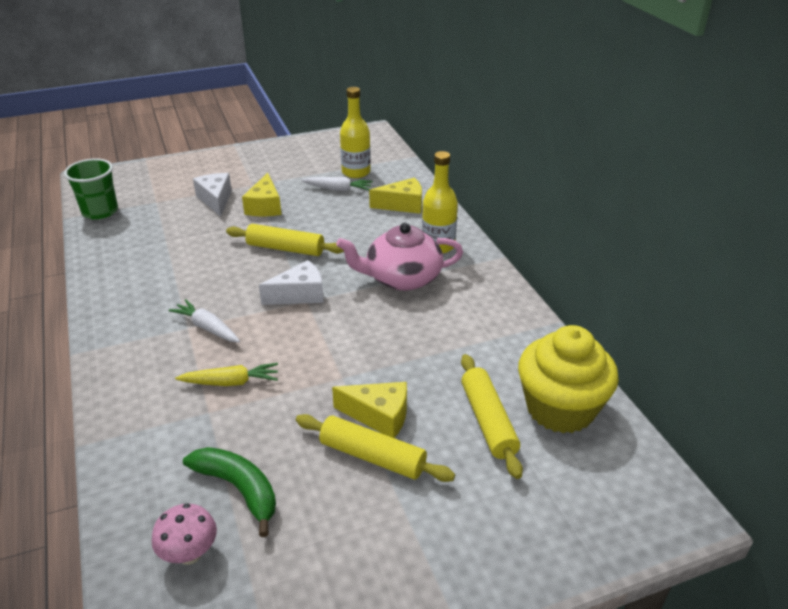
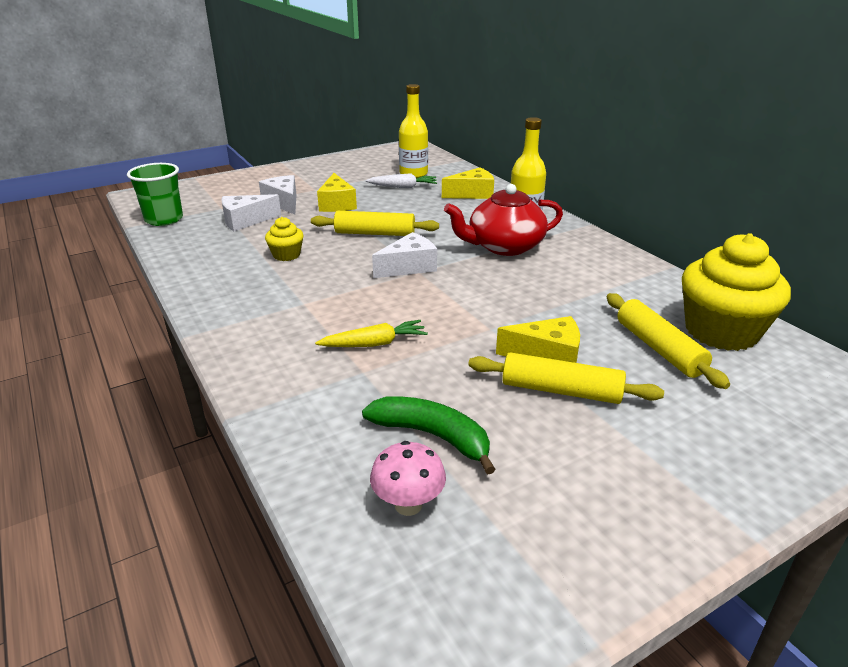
camera: 10 degrees left, 5 degrees down
white carrot [169,299,240,342] -> none
pink teapot [336,223,463,291] -> red teapot [444,184,563,256]
none -> white cheese [221,194,281,231]
none -> yellow cupcake [265,217,304,261]

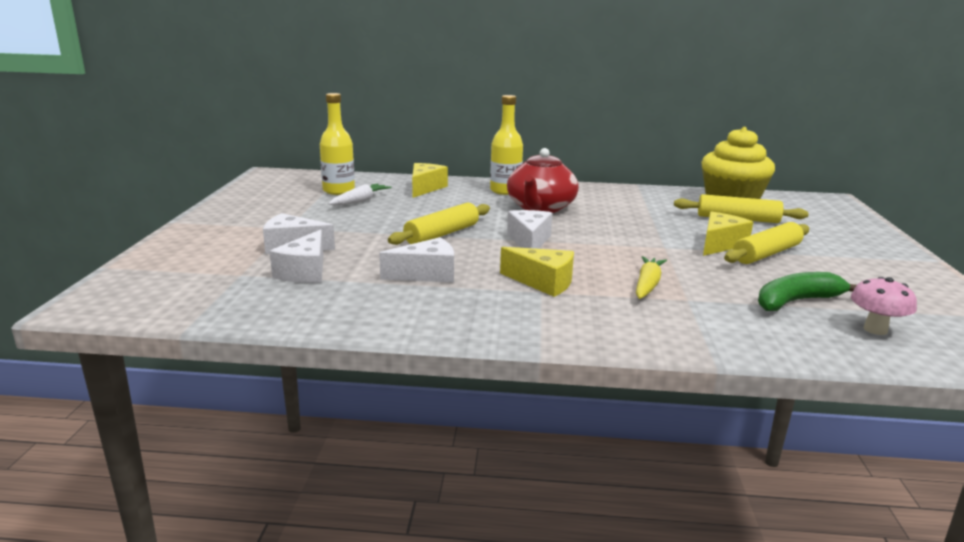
camera: 55 degrees left, 10 degrees down
green cup [127,163,183,226] -> none
yellow cupcake [265,217,304,261] -> white cheese [379,237,454,282]
yellow cheese [317,173,357,212] -> yellow cheese moved to [500,247,574,297]

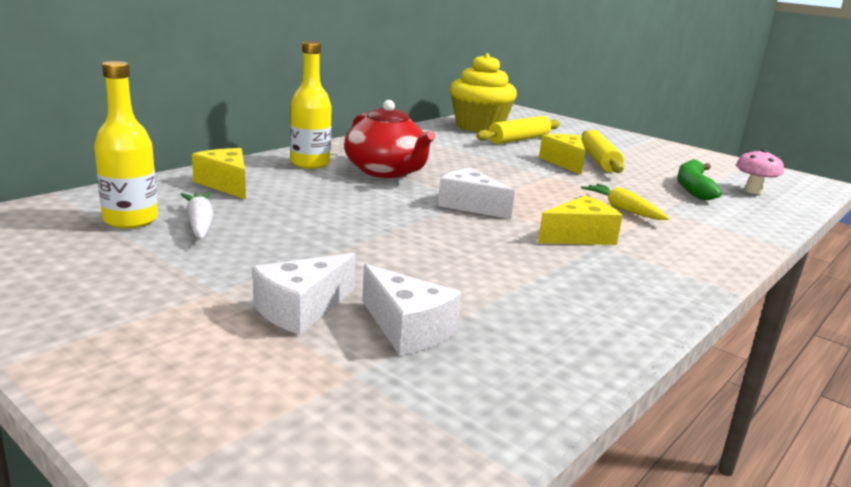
camera: 55 degrees left, 0 degrees up
white cheese [379,237,454,282] -> none
yellow rolling pin [388,202,490,245] -> none

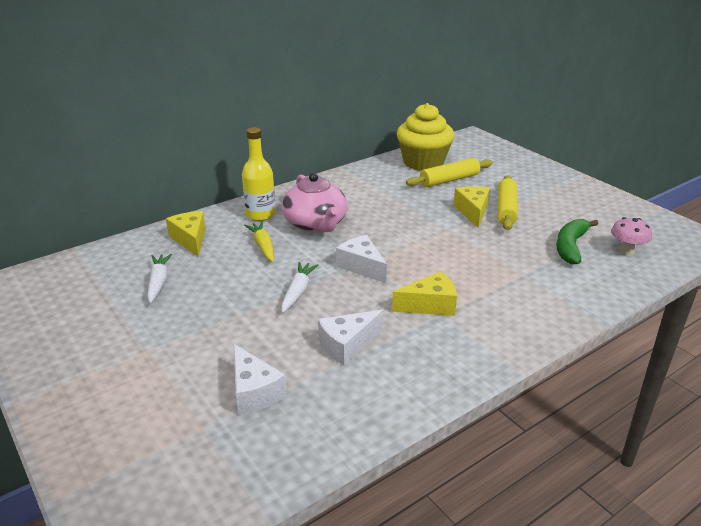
camera: 15 degrees right, 10 degrees up
yellow bottle [94,61,158,229] -> none
white cheese [252,253,356,335] -> white cheese moved to [318,310,383,365]
red teapot [344,100,435,178] -> pink teapot [281,173,348,232]
yellow carrot [581,184,669,220] -> yellow carrot moved to [244,221,274,262]
none -> white carrot [281,262,318,313]

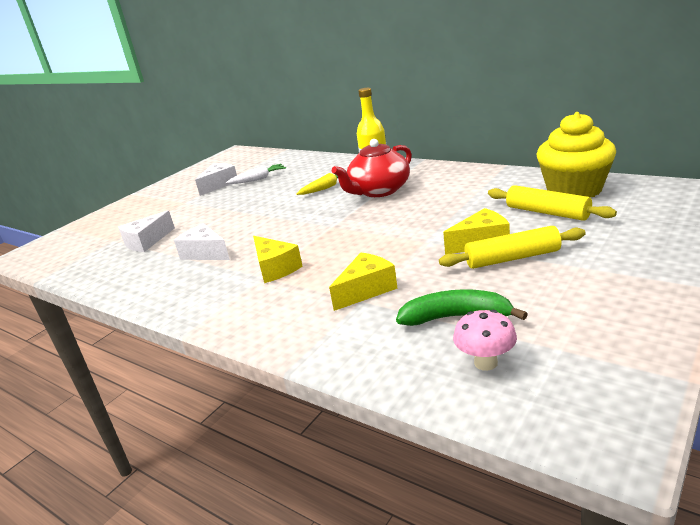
camera: 75 degrees right, 5 degrees down
yellow cheese [166,211,206,257] -> yellow cheese moved to [329,253,398,311]
pink teapot [281,173,348,232] -> red teapot [332,139,412,197]
white carrot [281,262,318,313] -> none
white cheese [336,235,387,283] -> white cheese moved to [195,163,237,196]

